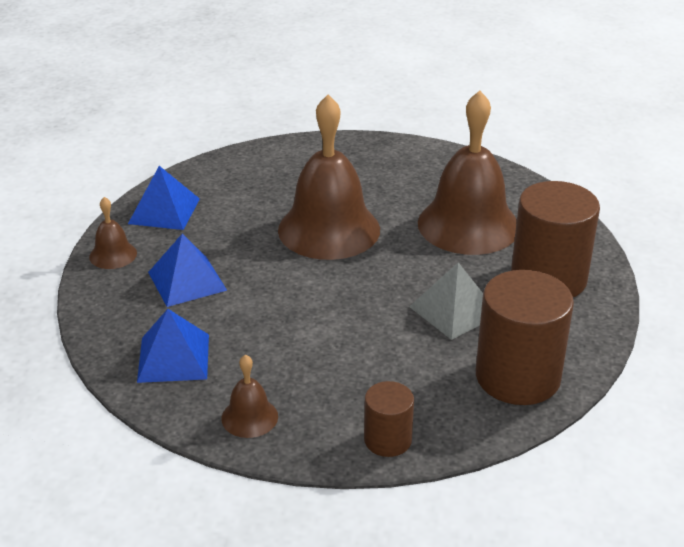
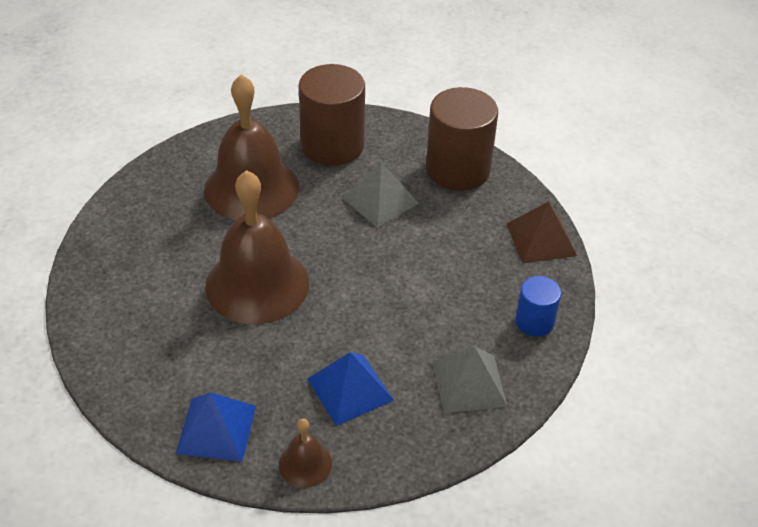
camera: 95 degrees left, 10 degrees up
blue pyramid [137,309,209,383] -> grey pyramid [433,347,508,413]
brown bell [222,354,278,438] -> blue cylinder [516,276,561,337]
brown cylinder [364,381,414,457] -> brown pyramid [507,201,577,263]

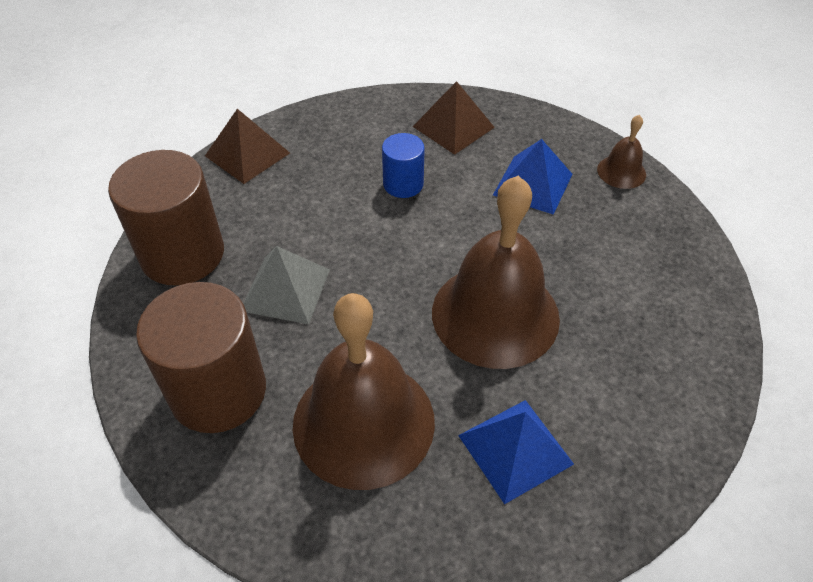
camera: 125 degrees left, 5 degrees up
blue pyramid [176,392,256,462] -> blue pyramid moved to [458,400,574,504]
grey pyramid [433,347,508,413] -> brown pyramid [413,81,495,155]
blue cylinder [516,276,561,337] -> blue cylinder moved to [382,133,425,198]

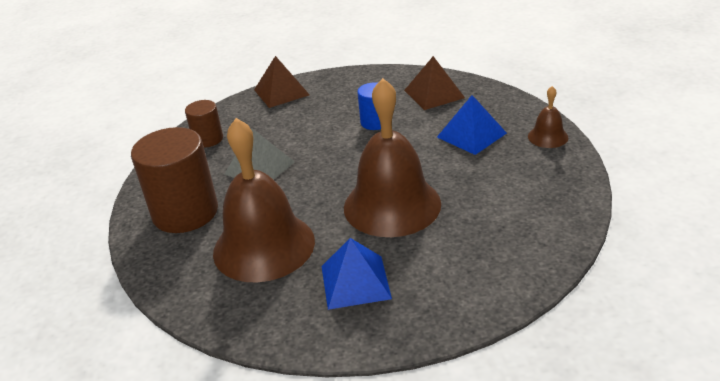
camera: 25 degrees right, 15 degrees down
brown cylinder [108,150,224,286] -> brown cylinder [185,100,223,148], size x0.53

